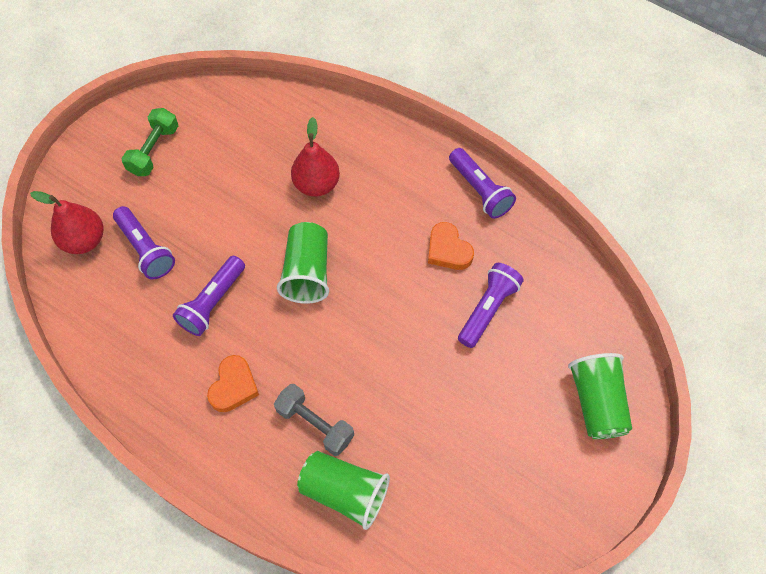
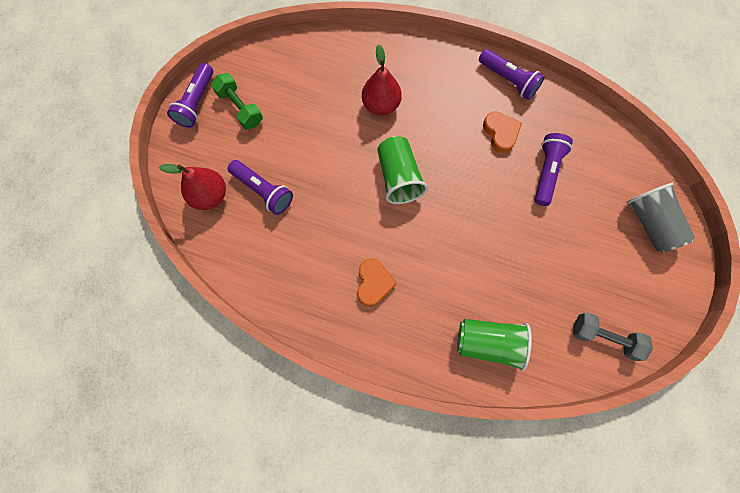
camera: 15 degrees left, 10 degrees up
green dumbbell [121,108,178,176] -> green dumbbell turned 45 degrees counterclockwise [211,73,263,129]
purple flashlight [173,256,245,336] -> purple flashlight moved to [167,63,213,128]
grey dumbbell [274,384,354,456] -> grey dumbbell moved to [573,313,653,361]
orange heart [428,222,474,270] -> orange heart turned 150 degrees counterclockwise [483,111,522,153]
green cup [568,353,632,439] -> grey cup [626,183,695,253]

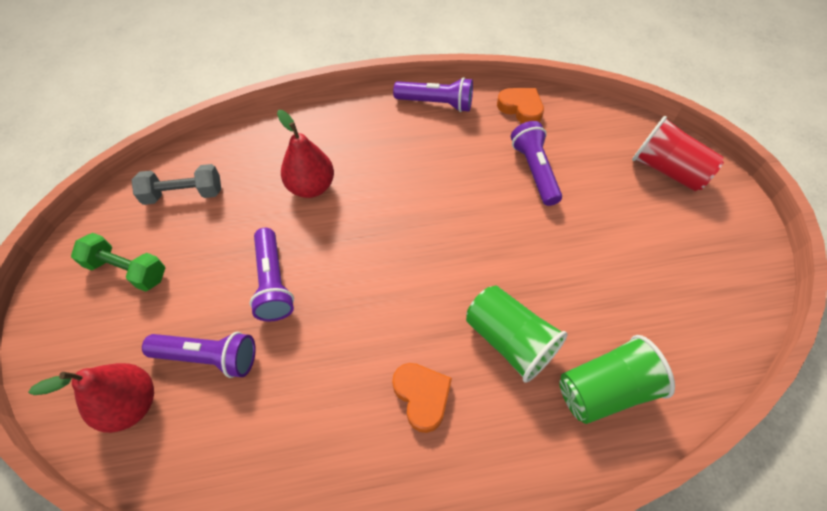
camera: 30 degrees left, 15 degrees down
purple flashlight [167,63,213,128] -> purple flashlight moved to [250,228,294,322]
green cup [377,136,428,204] -> green cup moved to [466,286,568,383]
orange heart [483,111,522,153] -> orange heart moved to [497,88,544,124]
grey dumbbell [573,313,653,361] -> grey dumbbell moved to [131,164,221,205]
grey cup [626,183,695,253] -> red cup [632,116,724,191]

